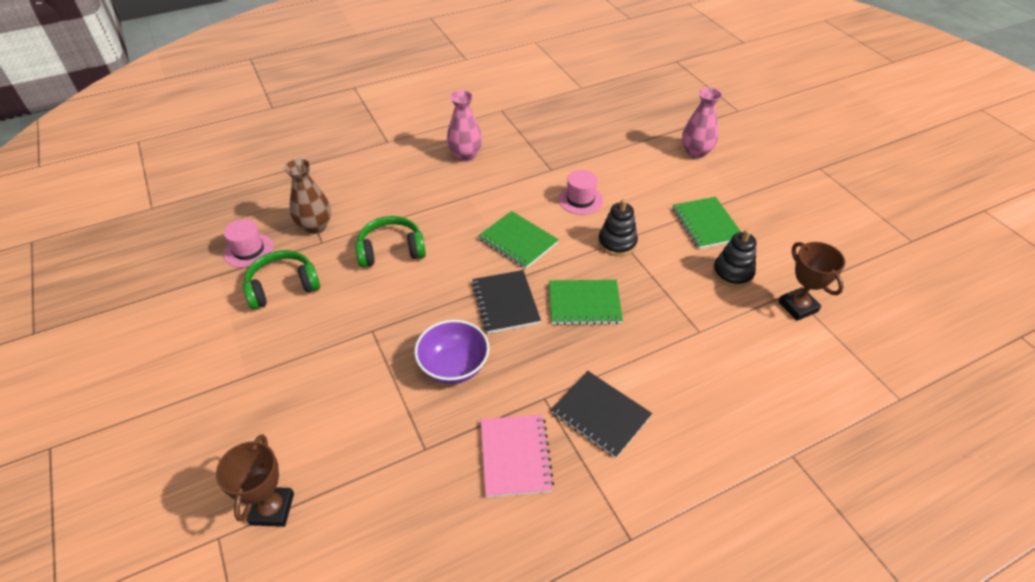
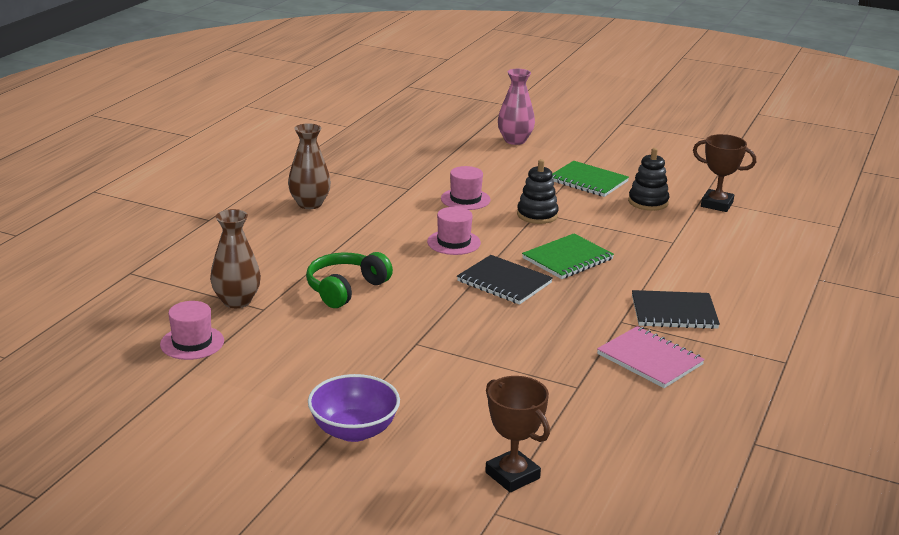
camera: 40 degrees left, 20 degrees down
green headphones [243,250,320,310] -> none
purple bowl [414,320,489,384] -> purple bowl moved to [308,374,400,442]
pink vase [447,90,482,162] -> brown vase [288,123,331,209]
green notebook [478,211,559,269] -> pink hat [427,207,481,255]

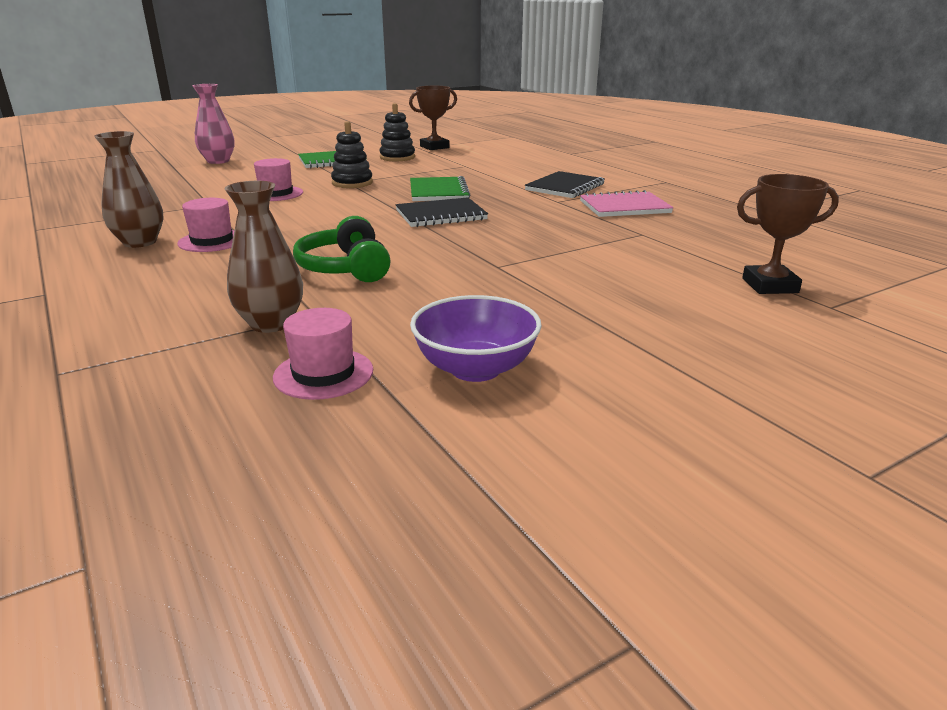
camera: 55 degrees left, 0 degrees up
purple bowl [308,374,400,442] -> purple bowl moved to [410,295,542,382]
pink hat [427,207,481,255] -> pink hat moved to [177,198,235,252]

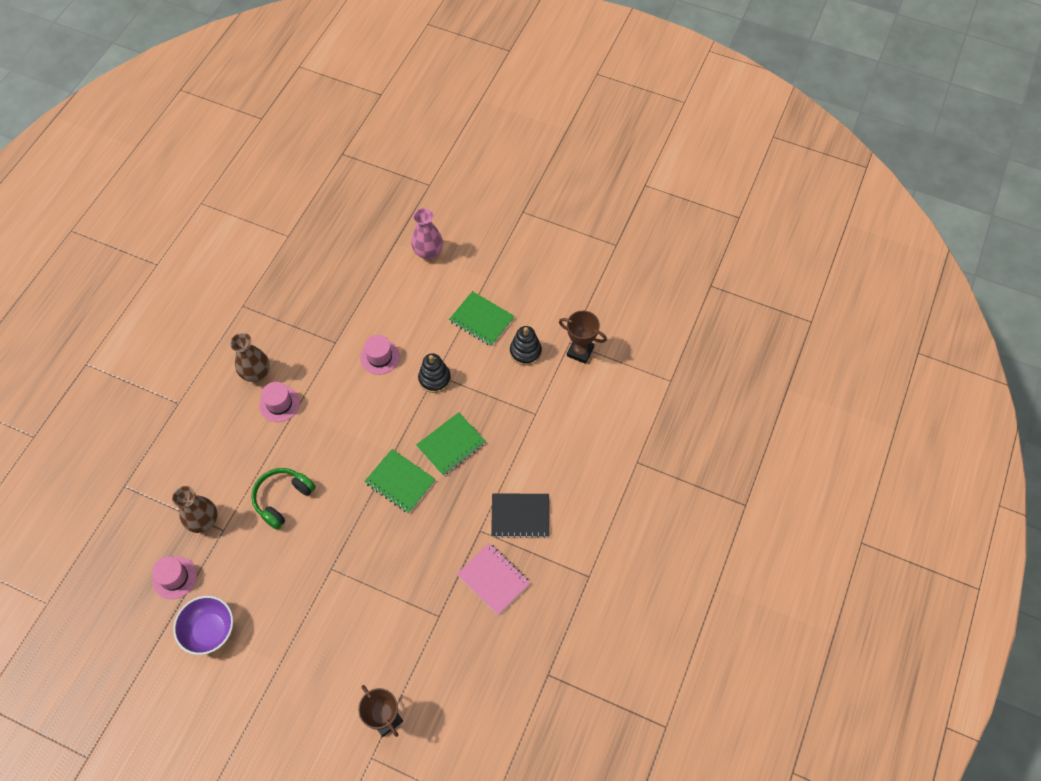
camera: 55 degrees right, 35 degrees up
black notebook [396,197,488,227] -> green notebook [364,449,436,513]

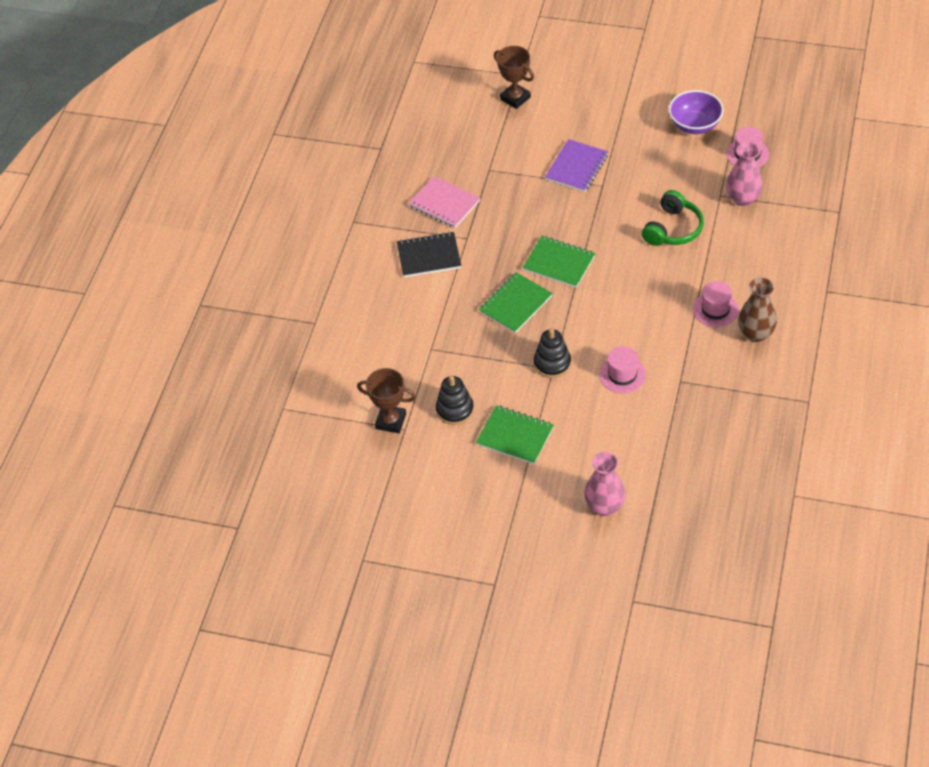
camera: 175 degrees right, 10 degrees down
brown vase [172,486,218,533] -> pink vase [726,142,763,206]
none -> purple notebook [545,139,608,192]

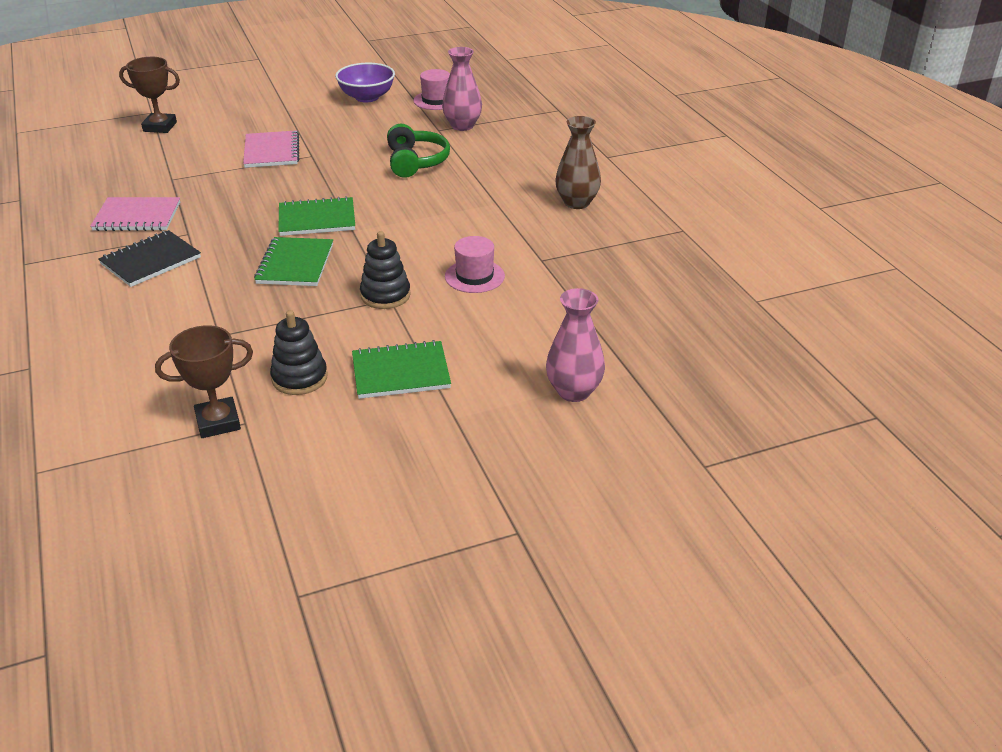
camera: 40 degrees left, 15 degrees down
purple notebook [545,139,608,192] -> pink notebook [243,130,299,168]
pink hat [693,281,739,327] -> none

